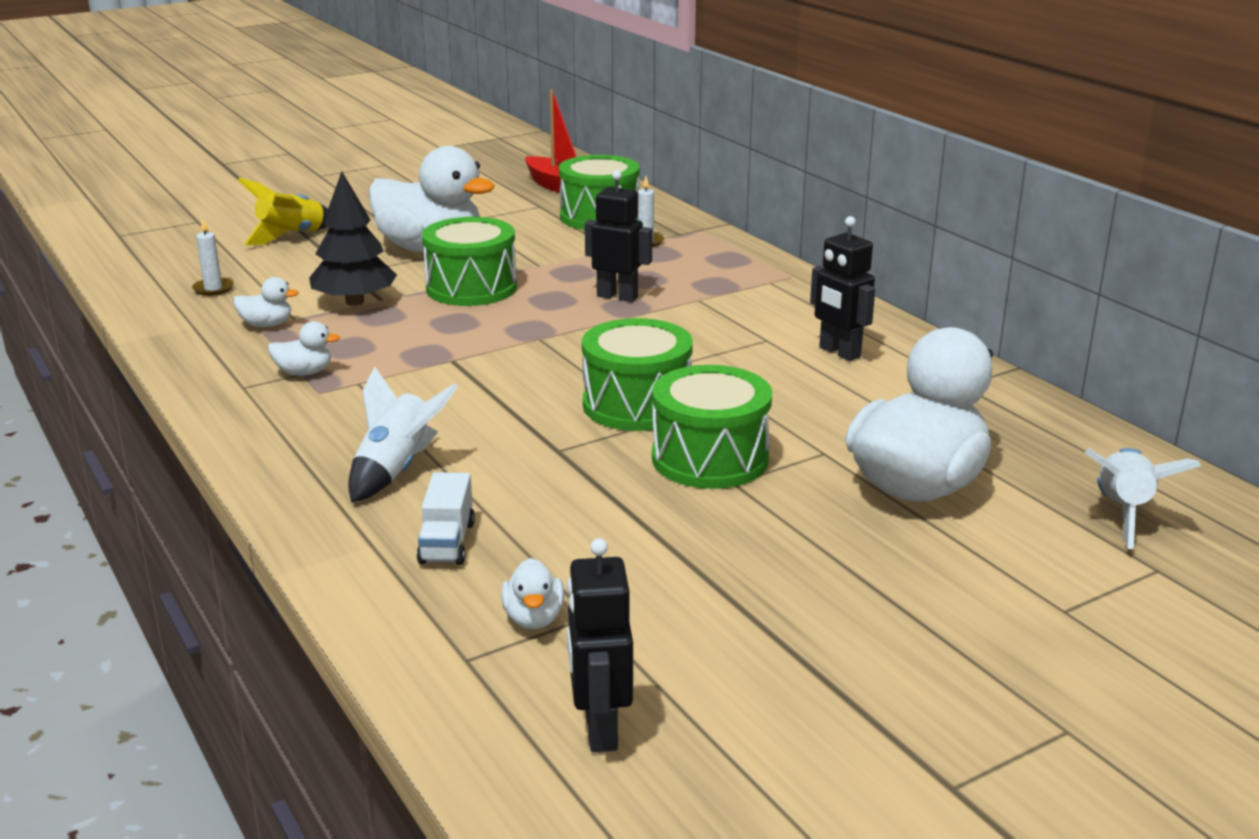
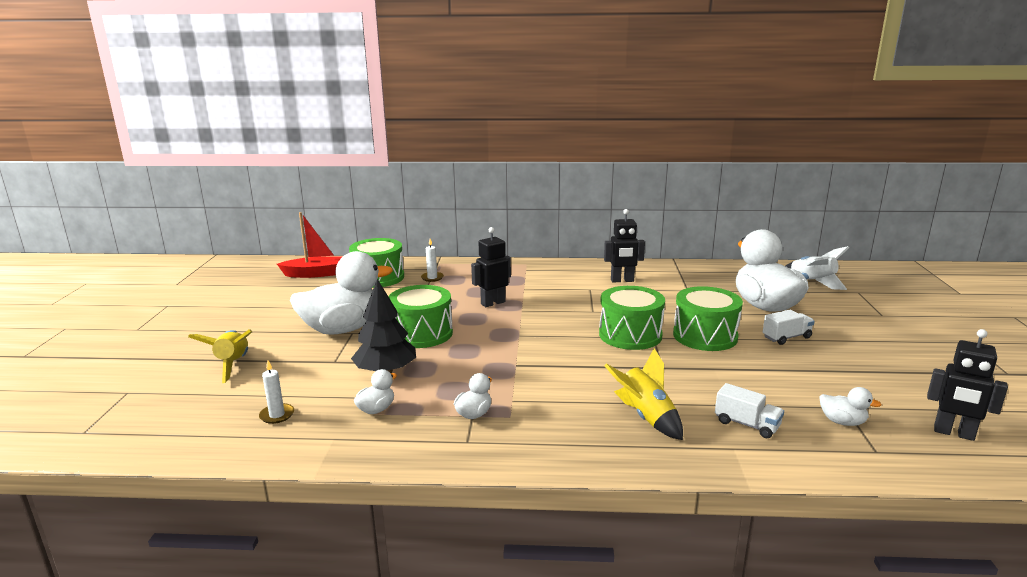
camera: 55 degrees left, 5 degrees down
white rocket [348,366,458,502] -> yellow rocket [604,348,683,440]
none -> white truck [763,309,815,345]

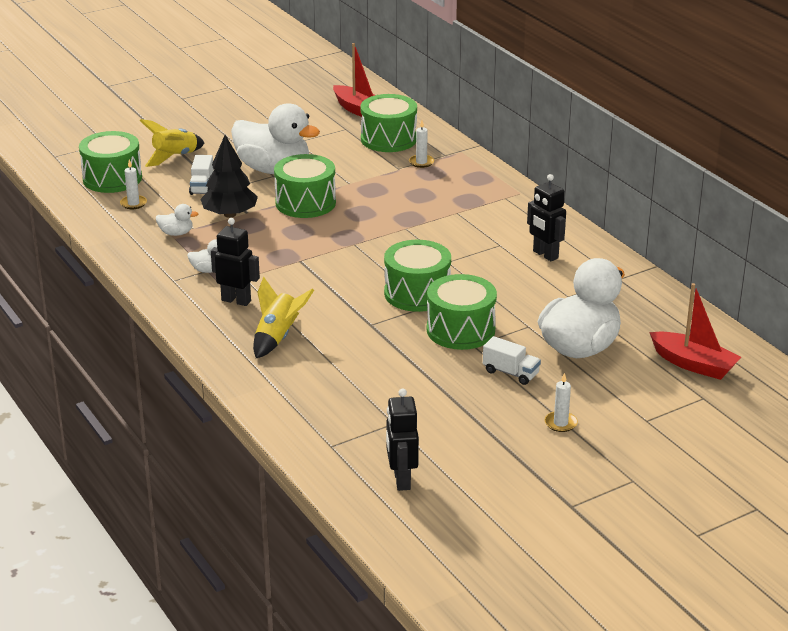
camera: 55 degrees right, 10 degrees up
black robot [471,227,511,307] -> black robot moved to [211,218,260,306]
white truck [715,383,784,438] -> white truck moved to [189,155,214,195]
white rocket [786,246,849,290] -> red boat [649,283,741,380]
white duck [819,387,882,426] -> none
none -> green drum [79,131,142,193]
none -> white candle [544,373,578,432]

